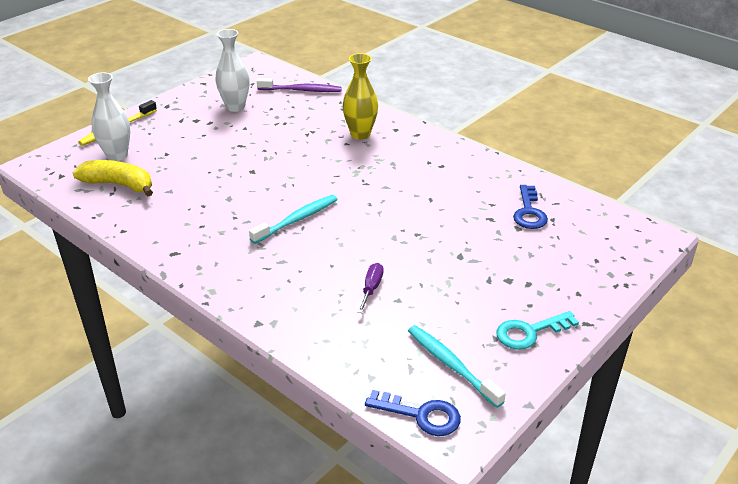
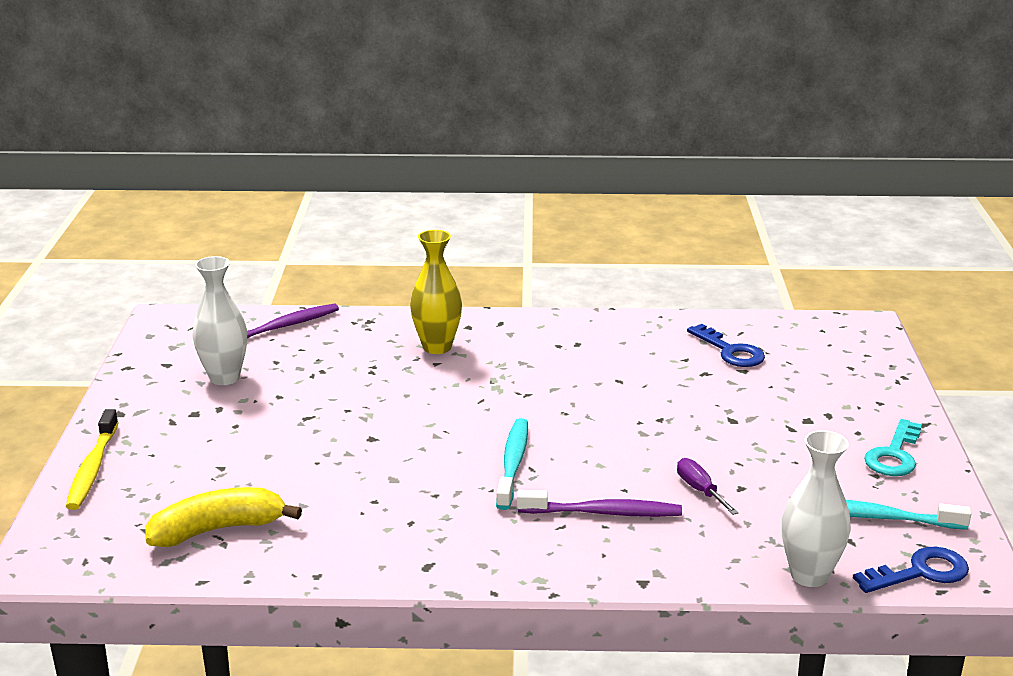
camera: 40 degrees left, 10 degrees down
white vase [88,72,130,161] -> white vase moved to [782,430,851,587]
none -> purple toothbrush [517,490,682,517]

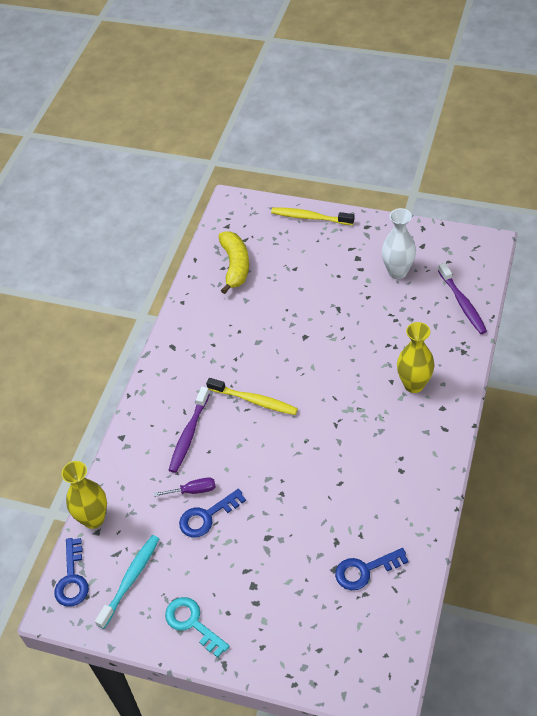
camera: 110 degrees right, 25 degrees up
turquoise toothbrush [496,418,528,510] -> yellow toothbrush [206,378,298,415]
white vase [782,430,851,587] -> yellow vase [61,461,107,529]
none -> blue key [179,489,246,537]

